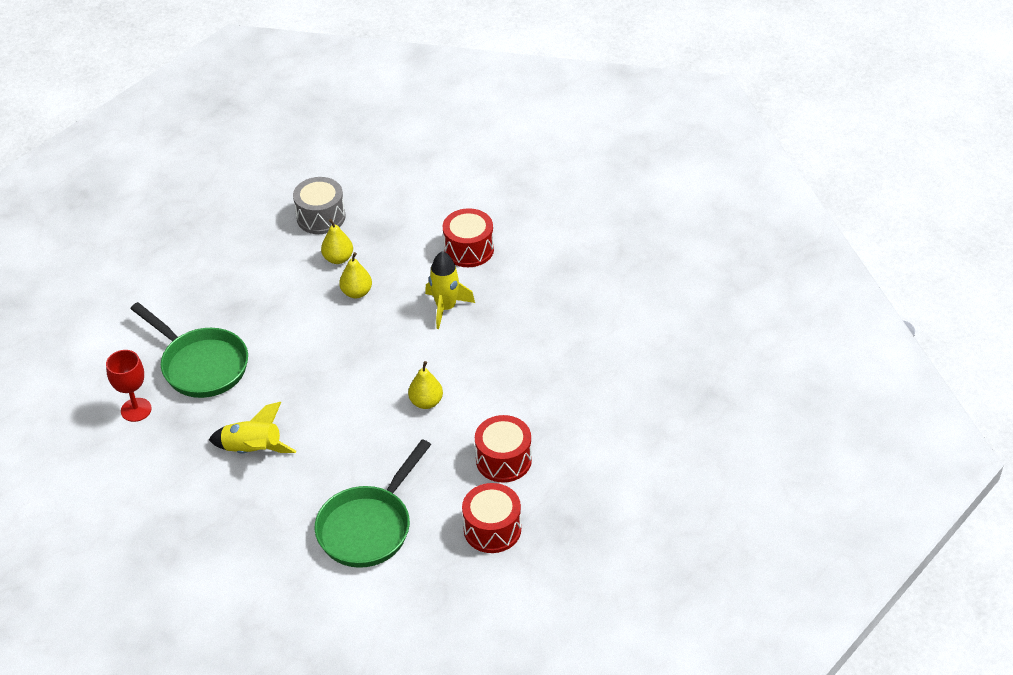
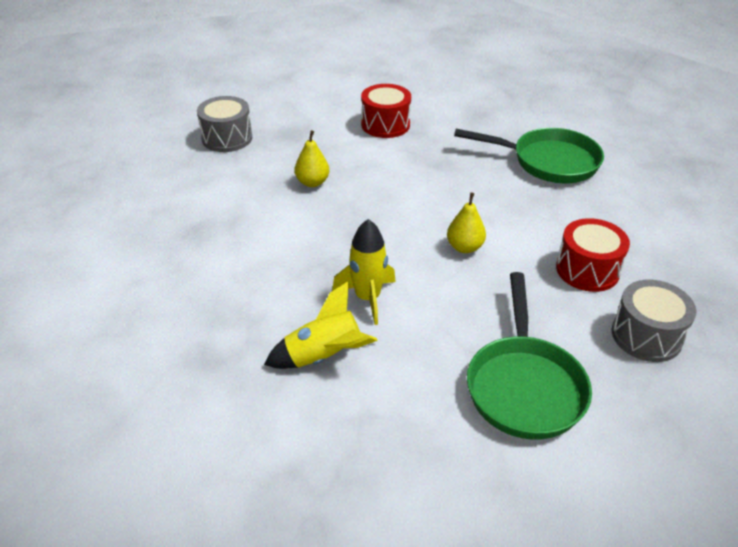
camera: 30 degrees left, 5 degrees down
red goblet [106,350,152,422] -> none
green pan [130,302,248,398] -> green pan moved to [454,128,604,183]
yellow pear [321,219,353,264] -> none
yellow rocket [425,251,475,329] -> yellow rocket moved to [332,219,396,325]
red drum [462,483,521,553] -> grey drum [612,280,697,362]

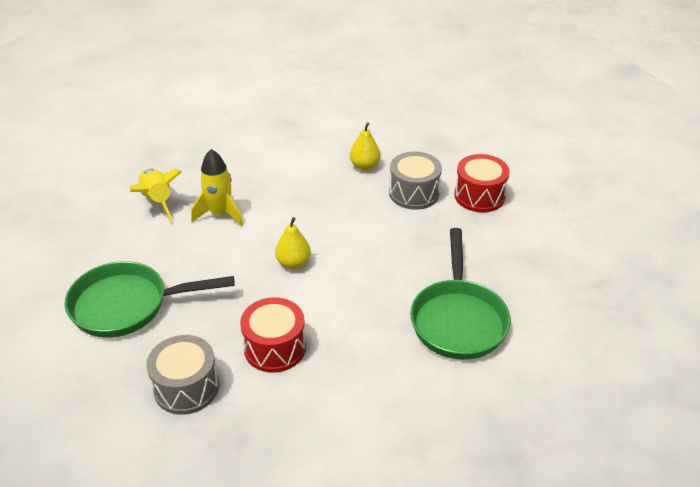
camera: 80 degrees right, 0 degrees up
grey drum [197,96,252,152] -> grey drum moved to [389,151,442,210]

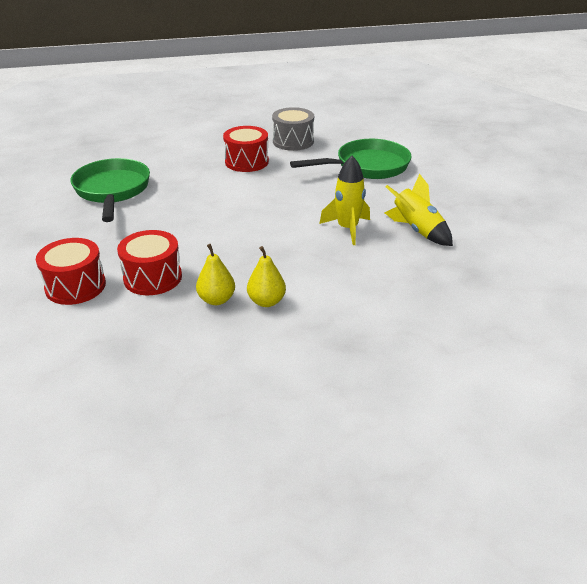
camera: 165 degrees right, 5 degrees down
yellow pear [275,217,311,269] -> yellow pear moved to [247,246,286,307]
grey drum [389,151,442,210] -> red drum [117,230,182,295]

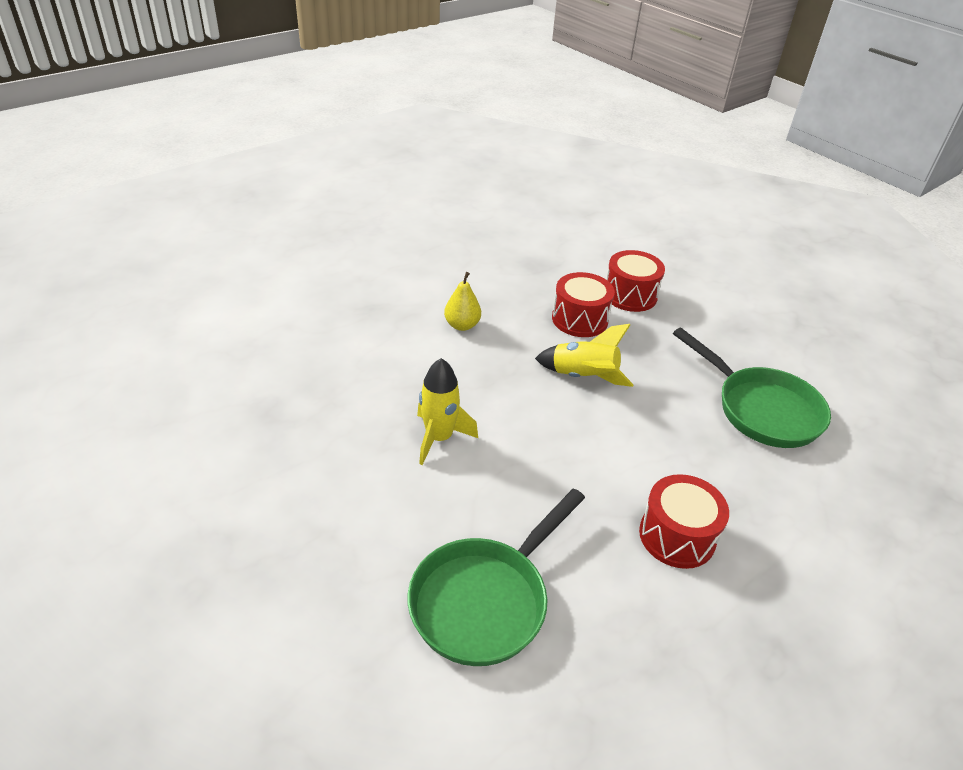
camera: 150 degrees right, 5 degrees up
yellow pear [196,244,235,305] -> none
grey drum [272,107,314,151] -> none
yellow rocket [384,174,453,246] -> yellow rocket moved to [535,324,634,387]

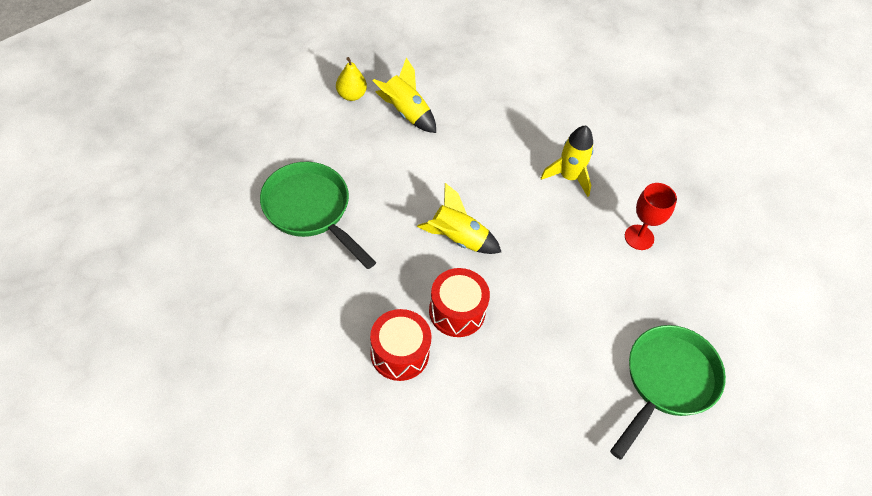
camera: 175 degrees right, 15 degrees up
green pan [408,489,585,666] -> green pan moved to [610,325,726,460]
yellow pear [444,272,481,331] -> yellow pear moved to [336,57,367,101]
red drum [639,474,729,569] -> yellow rocket [373,58,436,133]
none -> red goblet [625,183,677,250]

